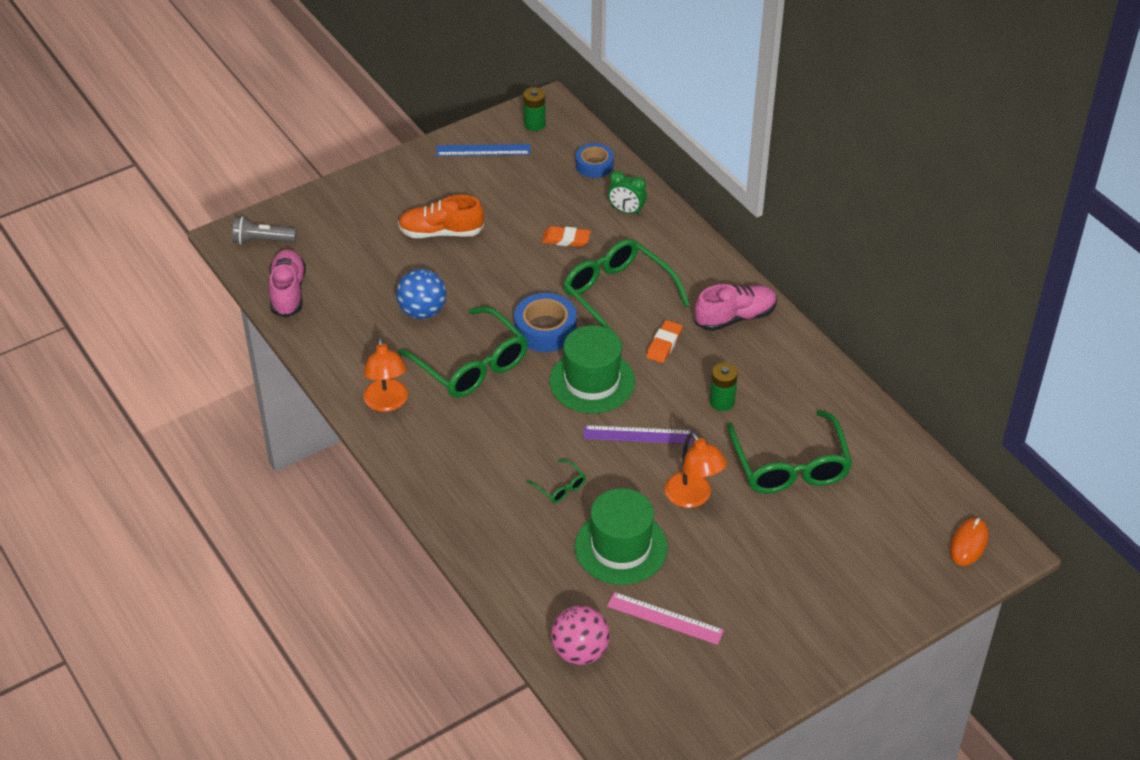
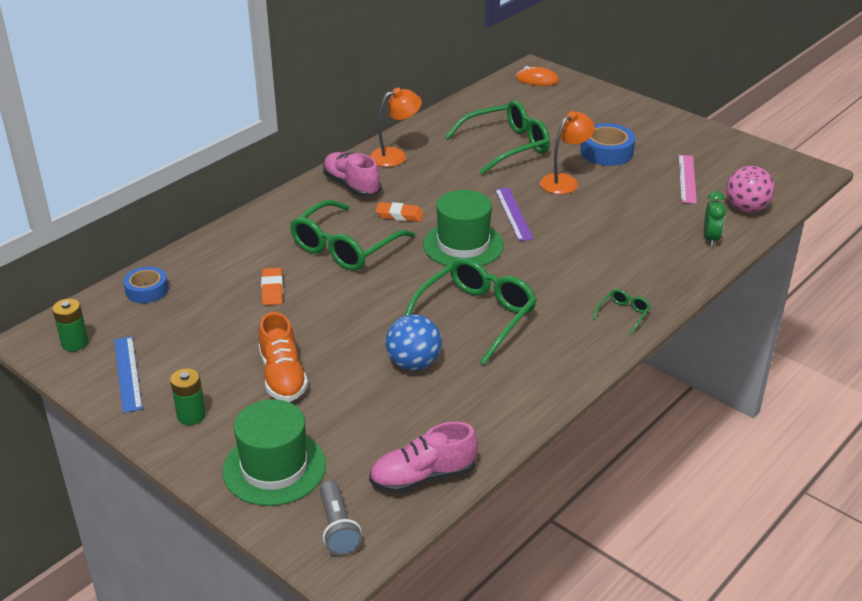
camera: 105 degrees left, 10 degrees down
orange lamp [364,337,408,412] -> orange lamp moved to [370,88,422,167]
blue tape [514,293,577,352] -> blue tape moved to [580,123,636,166]
green glasses [527,459,586,503] -> green glasses moved to [593,289,651,334]
green hat [575,488,668,585] -> green hat moved to [223,399,326,506]
green clock [608,171,647,216] -> green clock moved to [704,191,726,247]
green battery [710,363,738,411] -> green battery moved to [170,369,206,425]

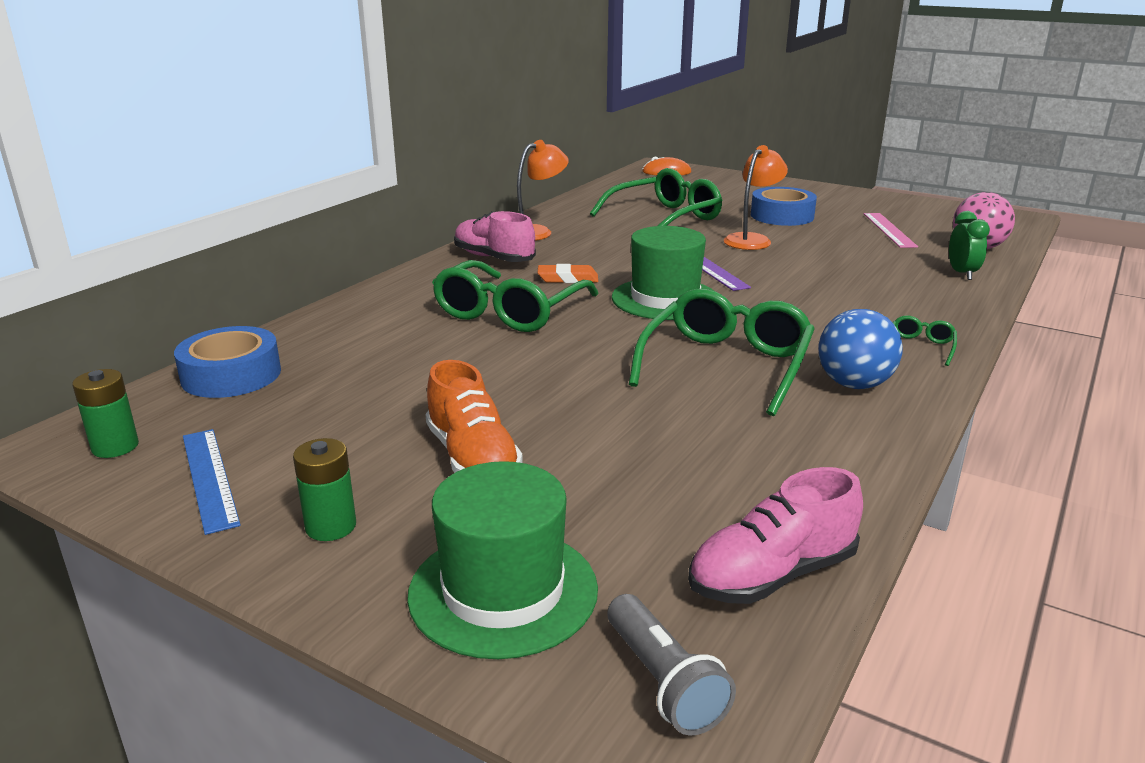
camera: 10 degrees left, 10 degrees down
blue tape [123,267,168,303] -> blue tape [174,326,281,398], size x1.50
orange eraser [261,268,283,305] -> none
blue ball [386,314,442,371] -> blue ball moved to [819,309,902,389]

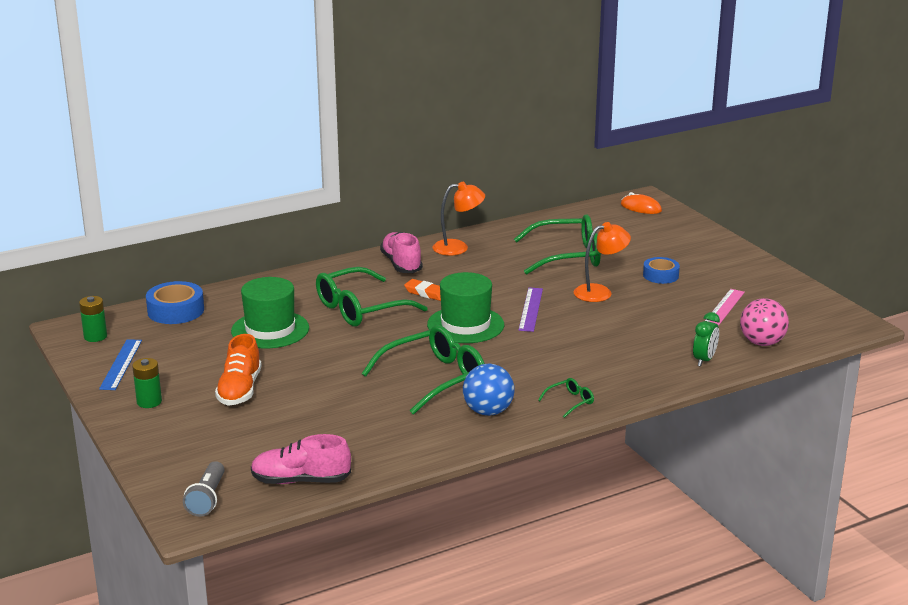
camera: 30 degrees right, 0 degrees up
green hat [407,461,598,659] -> green hat moved to [231,277,309,348]
blue tape [751,187,817,226] -> blue tape [643,257,680,284], size x0.67

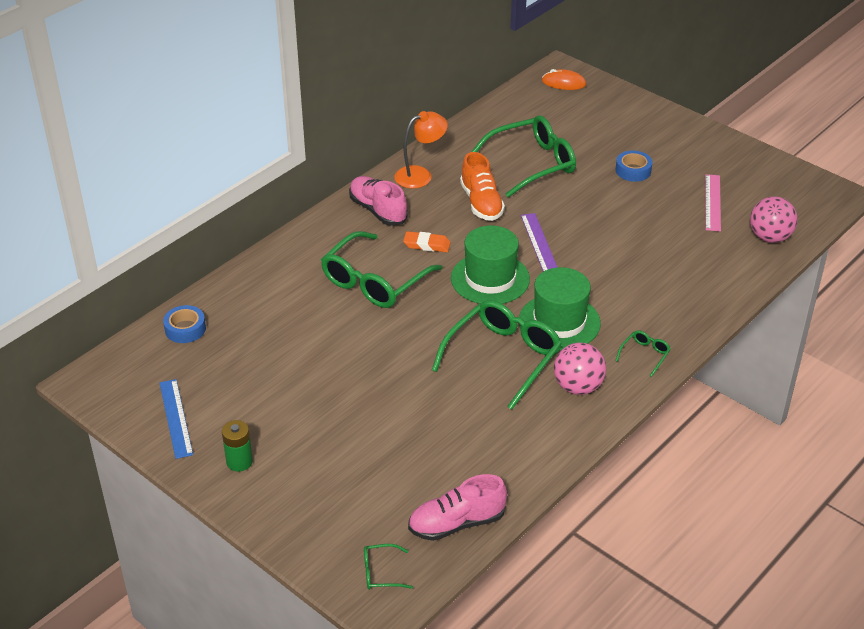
camera: 20 degrees left, 15 degrees up
green battery [79,296,107,342] -> none
blue tape [146,281,204,324] -> blue tape [163,305,206,343], size x0.67
grey flashlight [183,461,225,517] -> green glasses [364,544,413,590]
orange shoe [215,334,262,406] -> orange shoe moved to [460,152,505,221]
green hat [231,277,309,348] -> green hat moved to [519,267,601,350]
blue ball [463,364,515,416] -> pink ball [554,343,606,395]
orange lamp [574,222,631,302] -> none
green clock [693,312,720,367] -> none

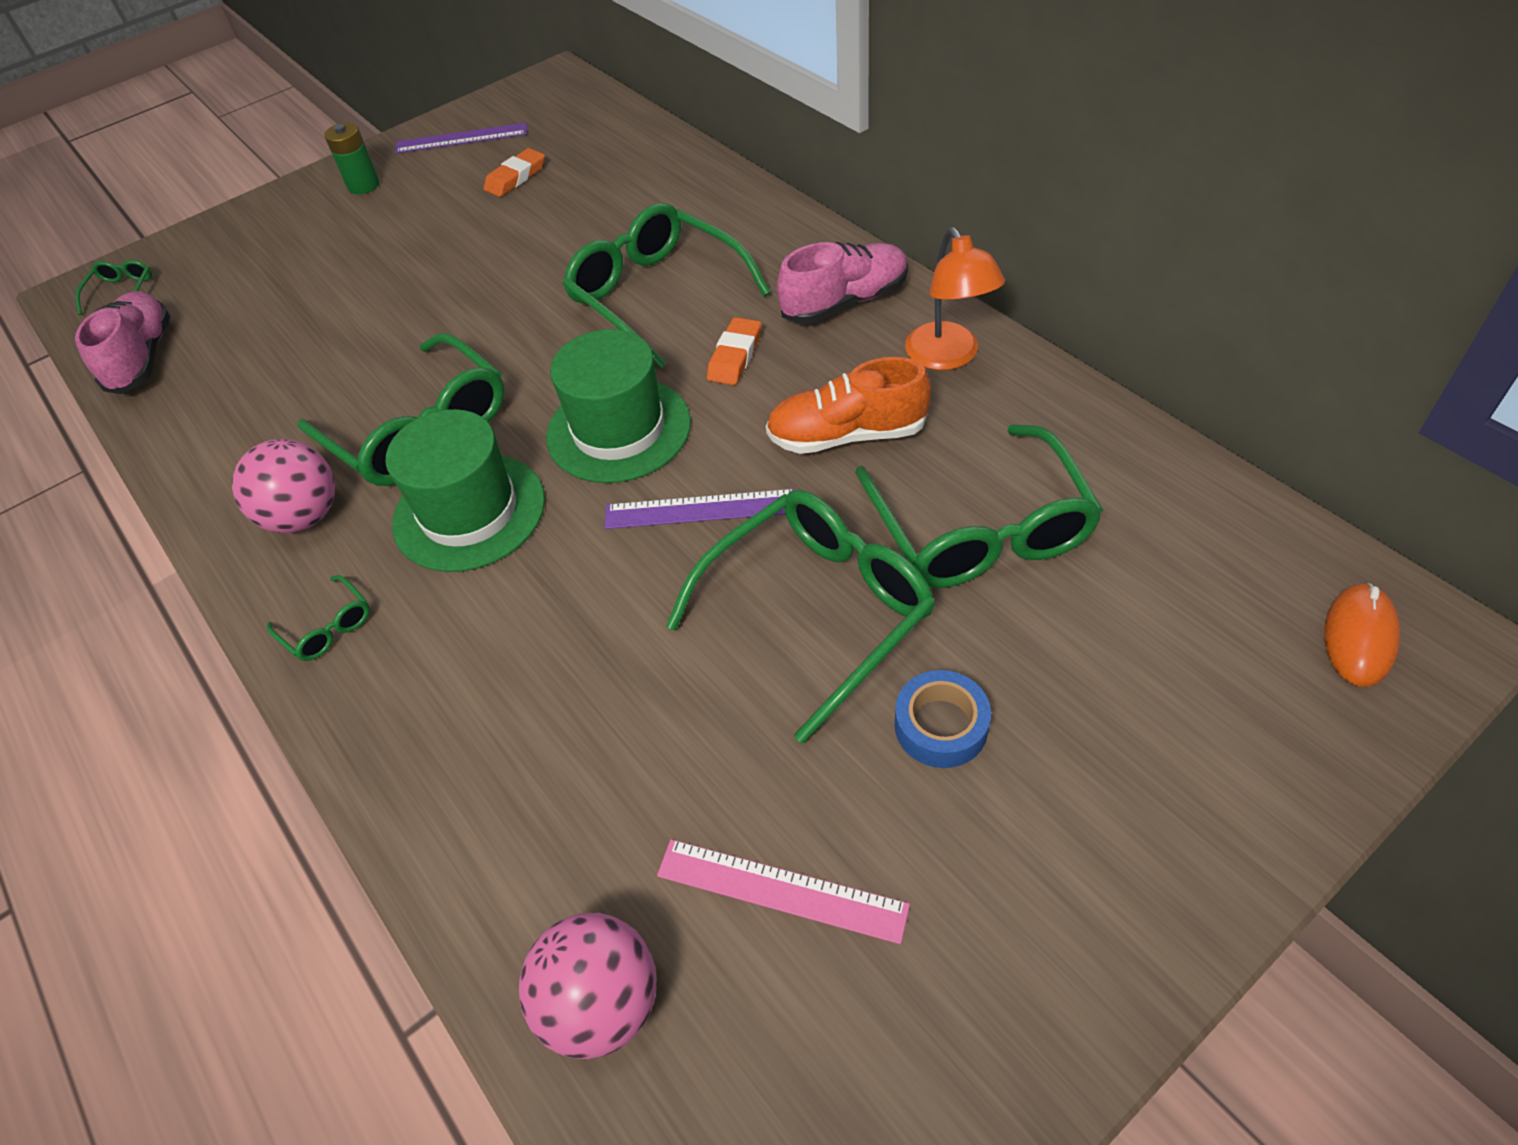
camera: 105 degrees right, 10 degrees up
blue ruler [160,379,193,459] -> purple ruler [395,122,527,154]
blue tape [163,305,206,343] -> none
none -> orange eraser [484,148,545,197]
none -> green glasses [666,490,935,744]

